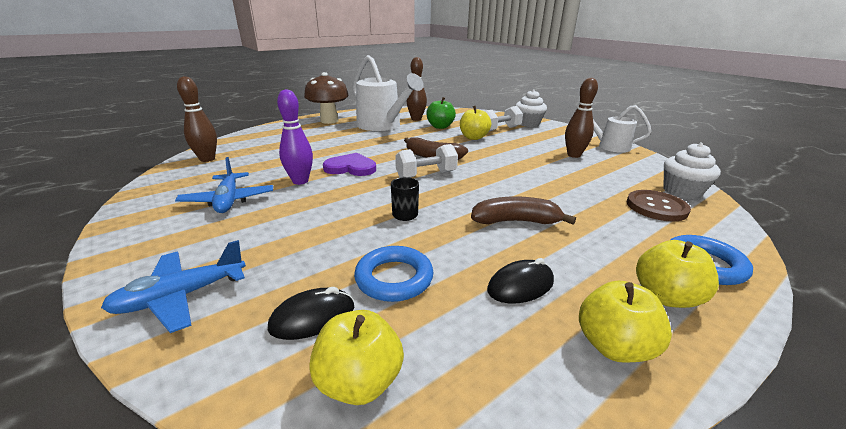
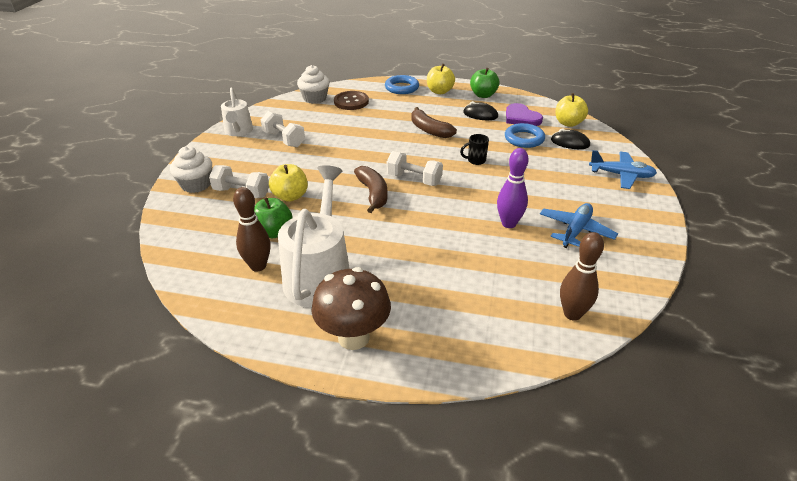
camera: 130 degrees left, 10 degrees up
purple heart [323,153,376,176] -> purple heart moved to [506,103,543,126]
brown bowling pin [565,77,598,158] -> white dumbbell [261,111,305,147]
yellow apple [579,281,672,363] -> green apple [470,68,500,98]

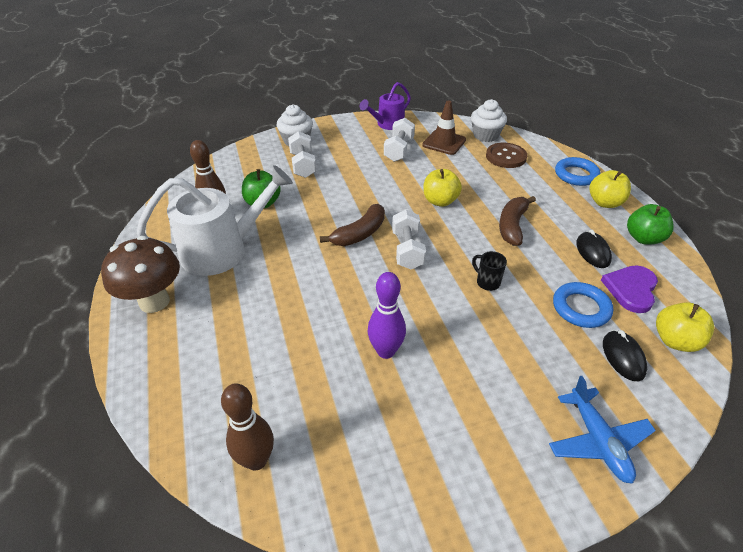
camera: 60 degrees right, 5 degrees up
white watering can [221,87,253,136] -> purple watering can [360,82,411,130]
yellow apple [269,164,308,202] -> yellow apple moved to [424,169,462,207]
blue plane [540,203,618,248] -> none
none -> brown traffic cone [422,100,466,155]

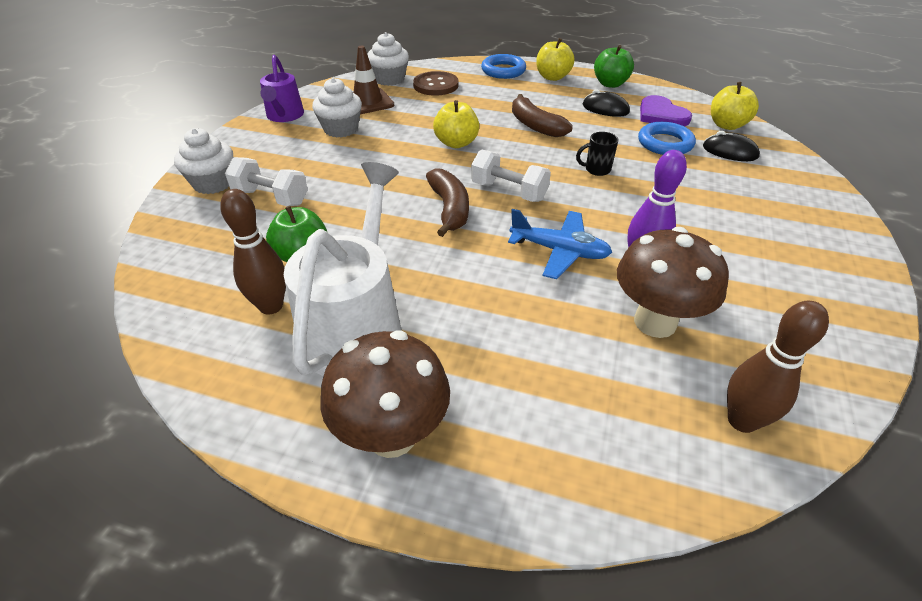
camera: 55 degrees left, 0 degrees up
white dumbbell [384,118,415,162] -> white cupcake [312,78,362,137]
blue plane [549,376,656,484] -> blue plane moved to [508,209,612,279]
none -> brown mushroom [617,227,729,338]

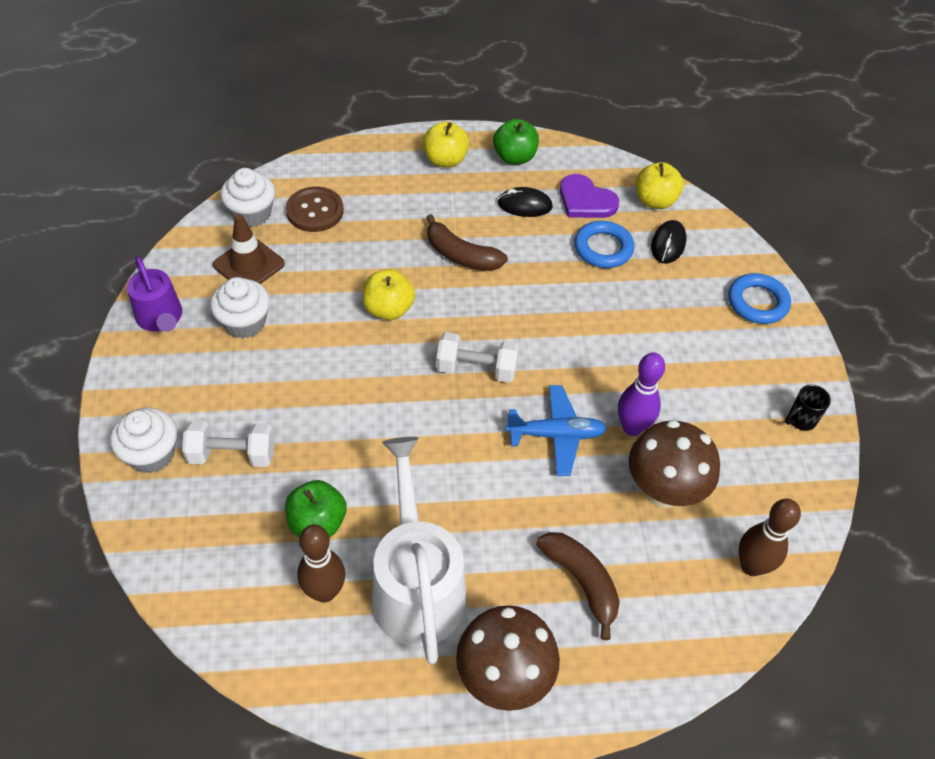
camera: 25 degrees left, 10 degrees up
brown banana [426,168,469,237] -> brown banana moved to [536,532,620,640]
blue ring [481,54,526,79] -> blue ring moved to [728,273,791,324]
black mug [576,132,618,176] -> black mug moved to [785,385,831,431]
black mouse [703,131,760,161] -> black mouse turned 75 degrees counterclockwise [651,220,686,264]

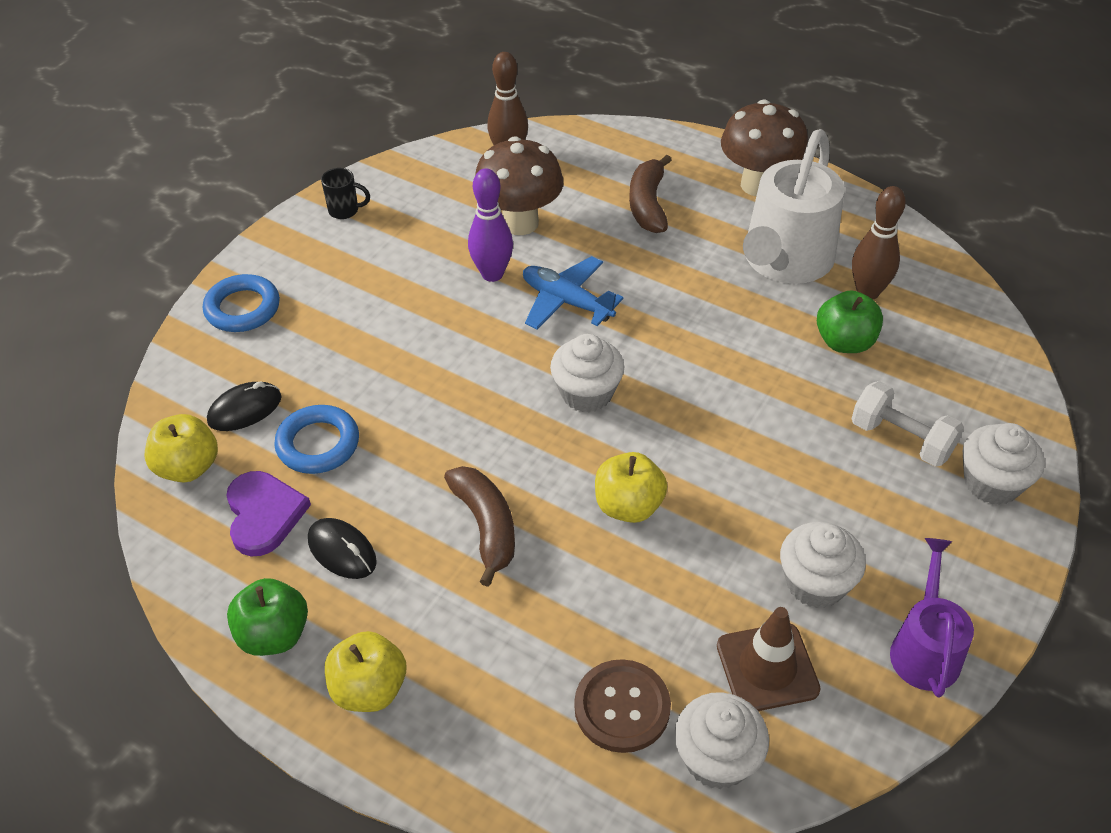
camera: 140 degrees left, 5 degrees down
white dumbbell [436,332,519,383] -> white cupcake [550,334,624,412]

